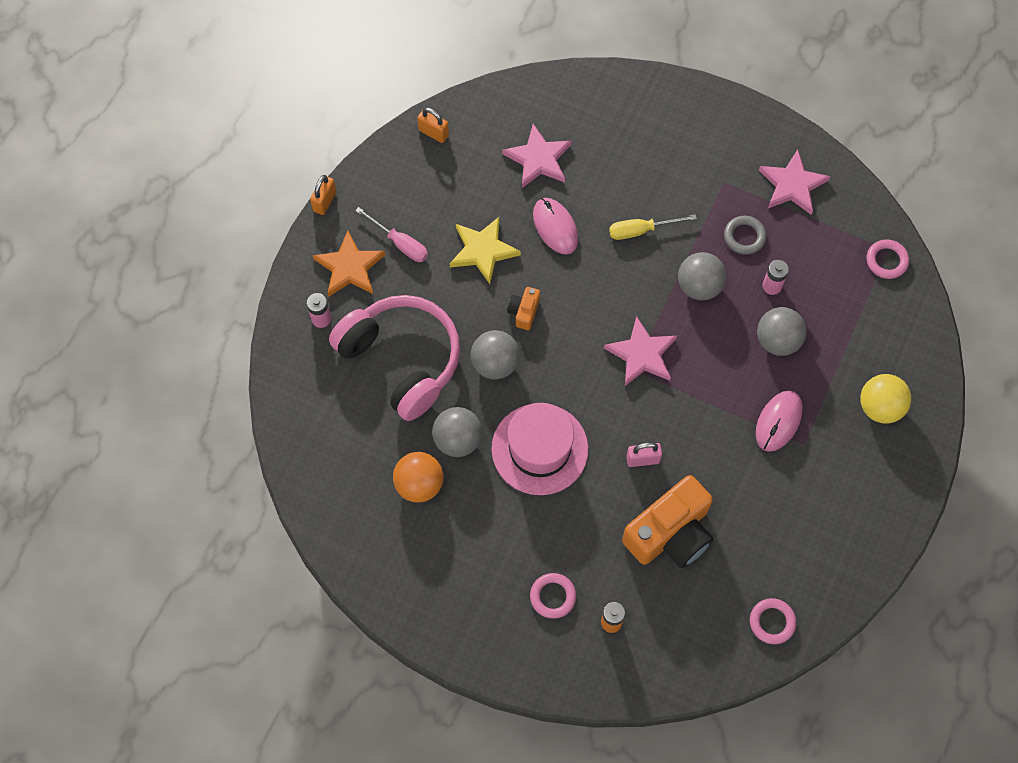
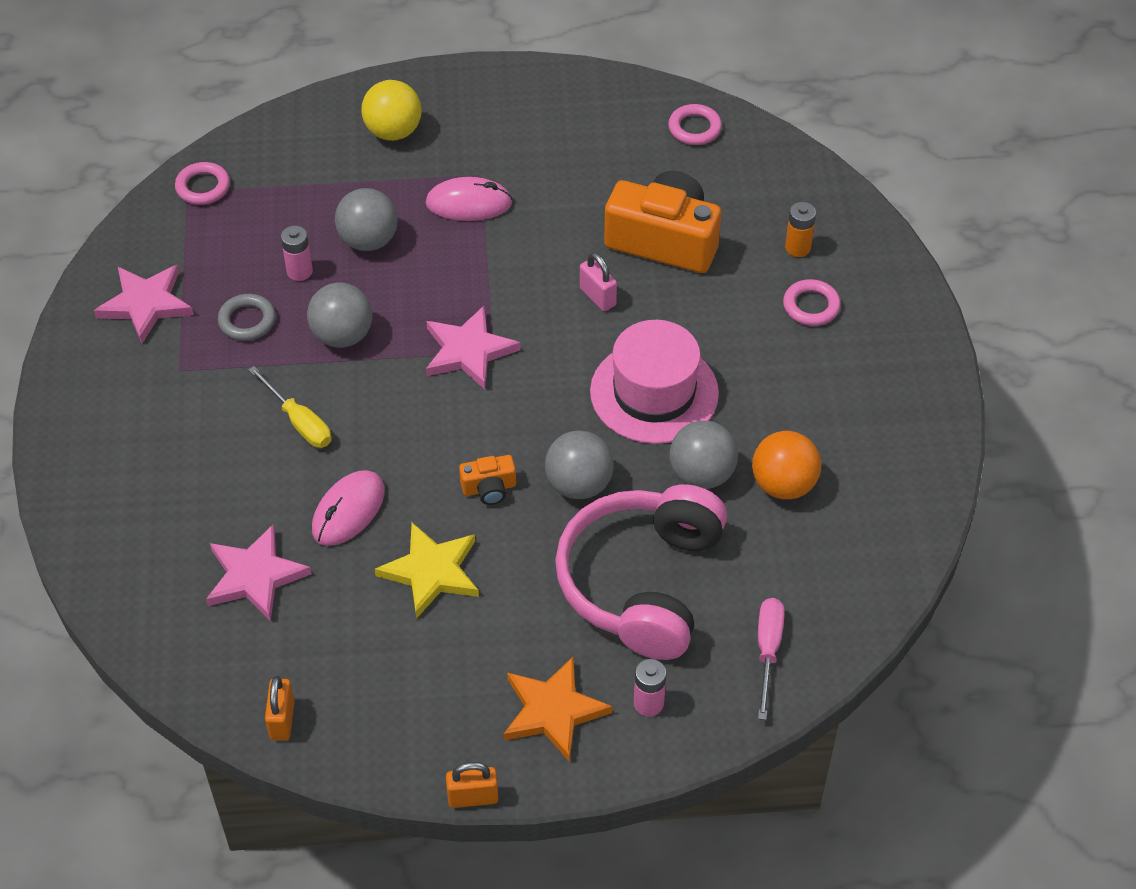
camera: 120 degrees left, 15 degrees down
pink screwdriver [355,207,428,262] -> pink screwdriver moved to [758,598,785,720]

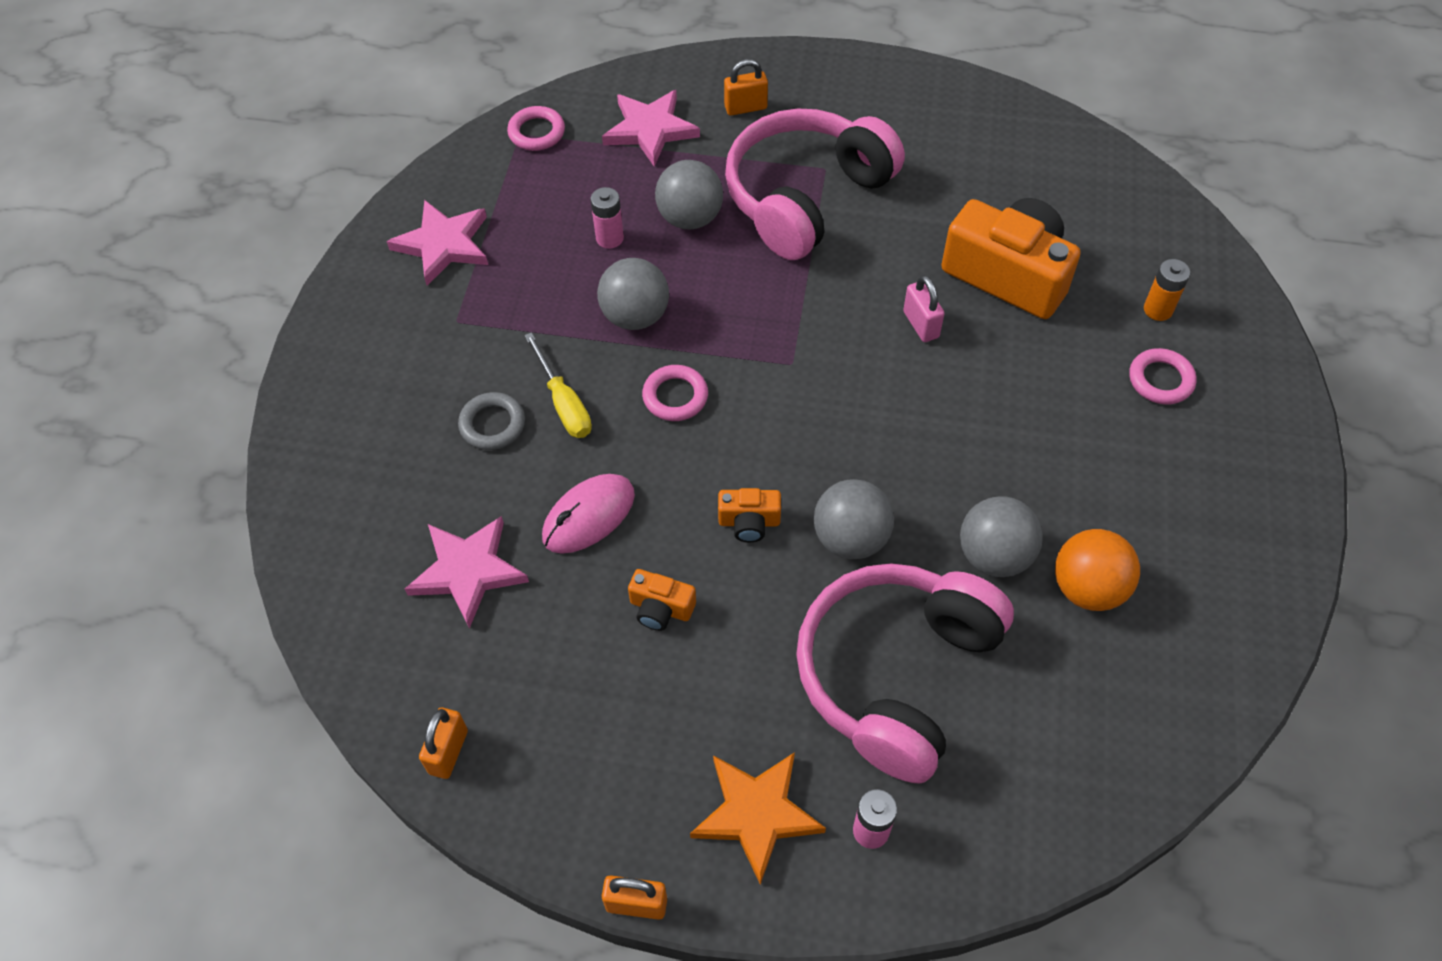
camera: 15 degrees right, 5 degrees up
grey ring [218,294,276,341] -> grey ring moved to [458,392,525,450]
yellow ball [361,80,422,141] -> orange padlock [724,59,768,116]
yellow star [375,523,479,619] -> orange camera [628,569,696,631]
pink mouse [426,177,513,221] -> pink headphones [725,109,905,260]
pink star [426,306,521,389] -> pink star moved to [602,90,700,167]
pink hat [590,320,719,444] -> none
pink ring [668,104,722,145] -> pink ring moved to [642,365,708,421]
pink screwdriver [758,598,785,720] -> none

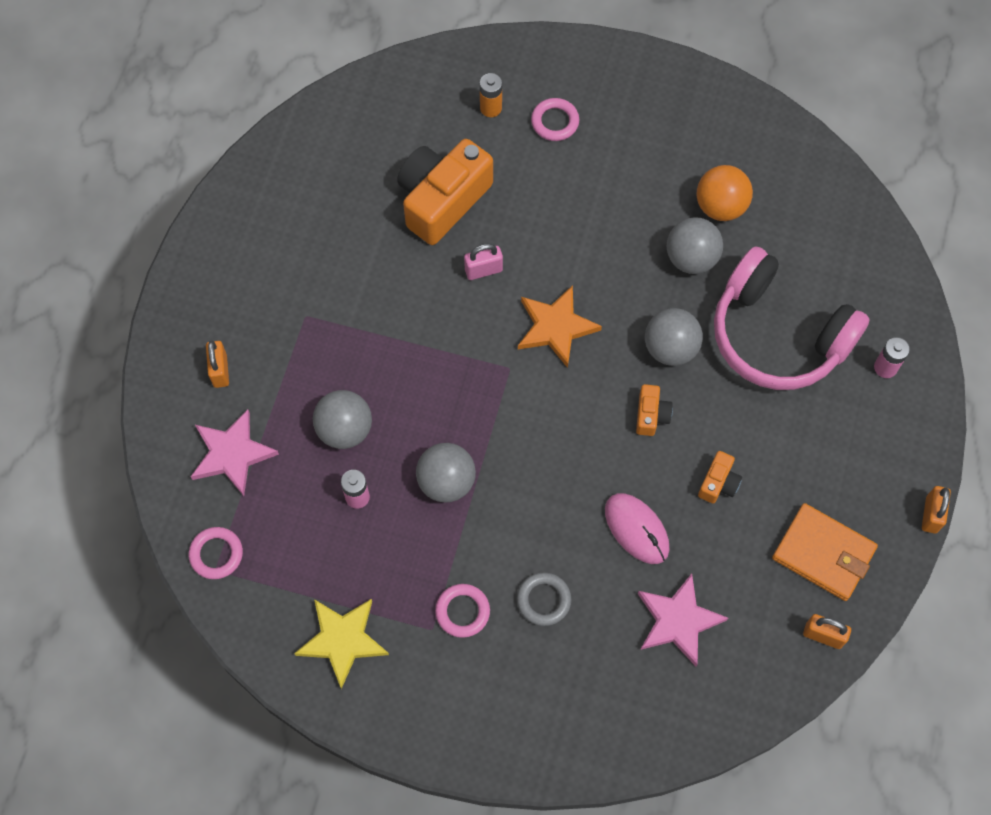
camera: 85 degrees left, 10 degrees up
pink star [387,200,488,286] -> yellow star [294,599,389,689]
yellow screwdriver [524,332,592,438] -> none
pink ring [642,365,708,421] -> pink ring moved to [435,584,490,638]
orange star [690,752,826,885] -> orange star moved to [518,285,602,368]
pink headphones [725,109,905,260] -> none
none -> orange wallet [772,503,878,601]

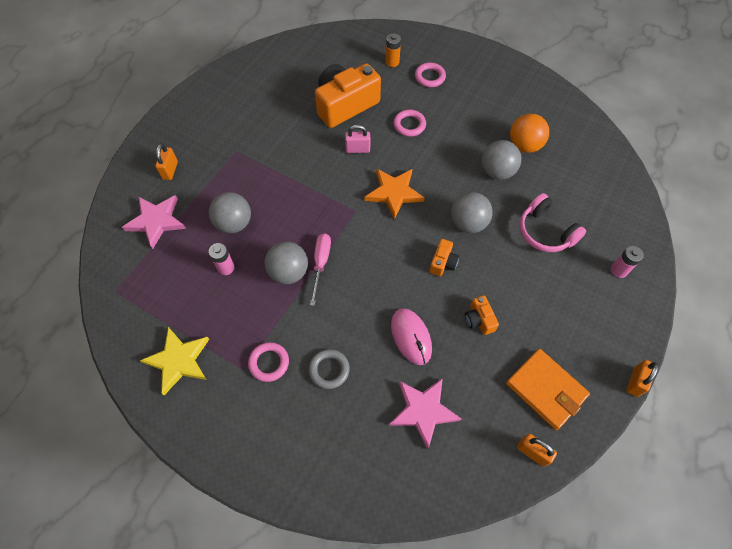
camera: 15 degrees right, 5 degrees down
pink ring [189,527,243,579] -> pink ring moved to [393,110,426,137]
orange camera [698,451,742,503] -> orange camera turned 120 degrees clockwise [465,295,499,335]
pink headphones [714,246,870,390] -> pink headphones [519,193,586,252], size x0.59
none -> pink screwdriver [310,233,331,306]

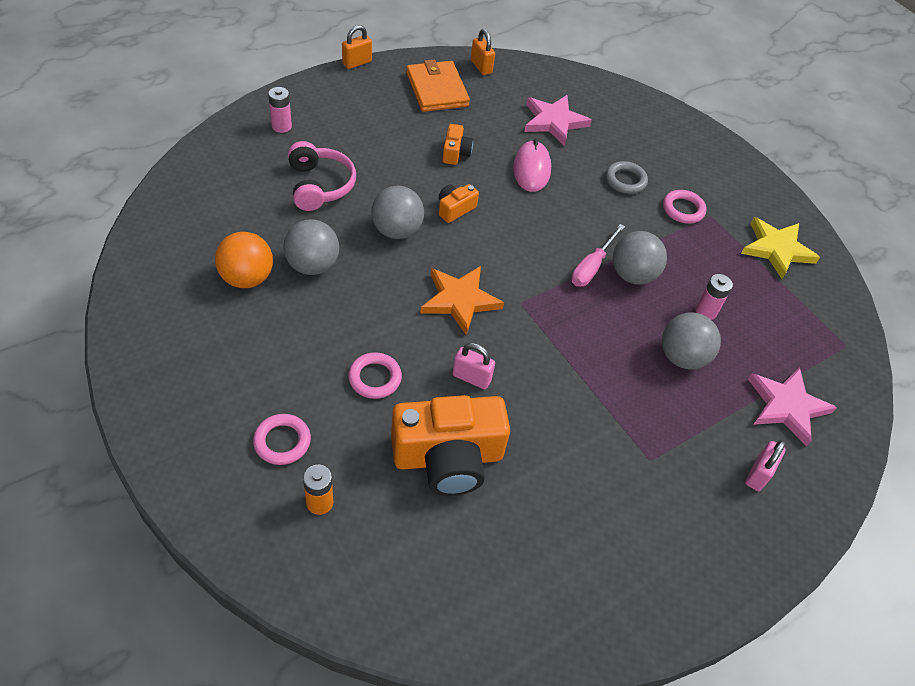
camera: 160 degrees left, 10 degrees down
orange padlock [155,144,178,180] -> pink padlock [745,440,786,491]

